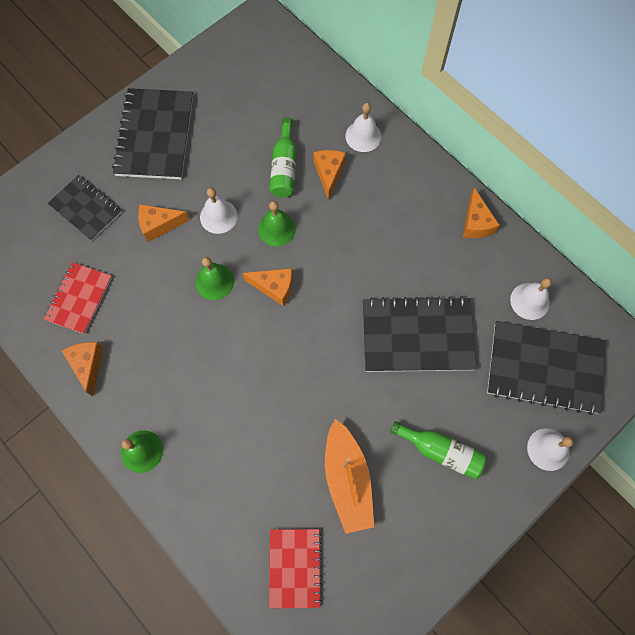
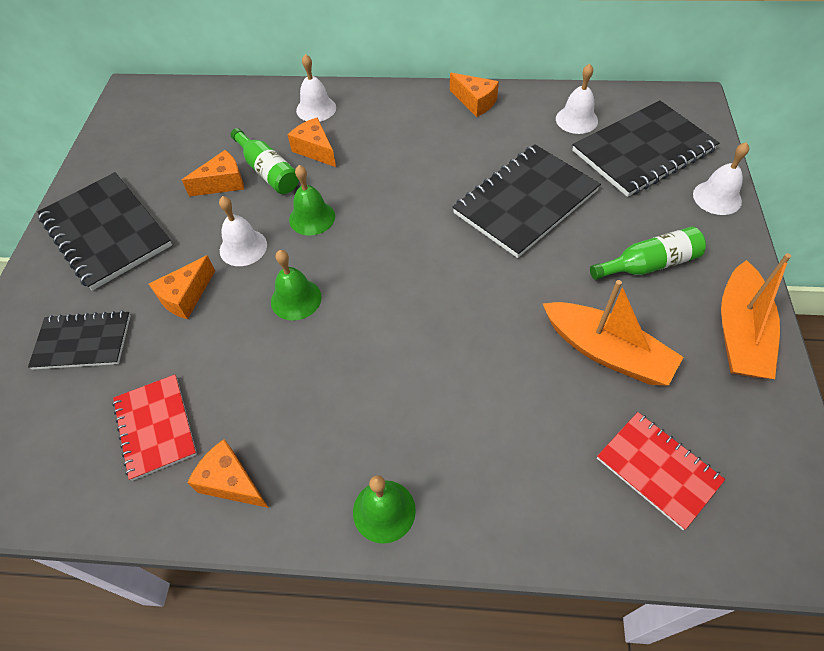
camera: 40 degrees left, 15 degrees down
orange cheese [243,268,292,306] -> orange cheese moved to [182,150,244,197]
none -> orange boat [721,253,791,379]

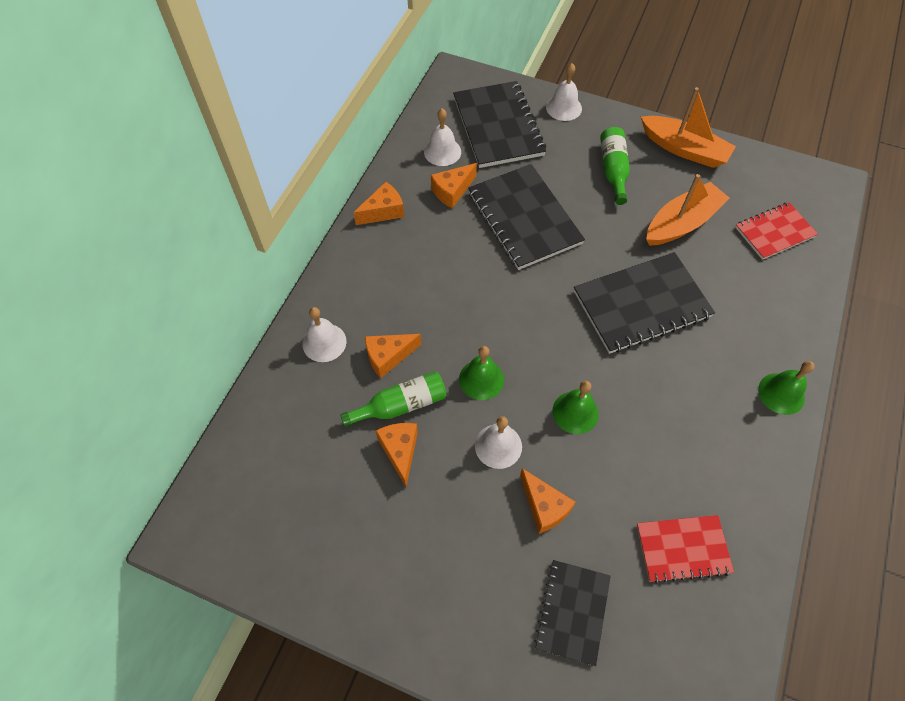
camera: 75 degrees left, 5 degrees up
black notebook [37,172,172,291] -> black notebook moved to [574,252,715,354]
orange cheese [187,439,269,508] -> orange cheese moved to [431,163,477,208]

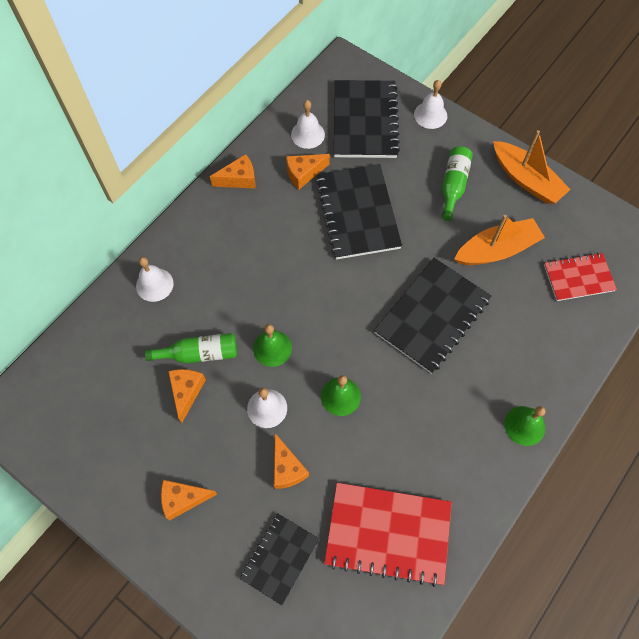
camera: 15 degrees right, 5 degrees up
orange cheese [365,334,422,378] -> orange cheese moved to [161,480,217,520]
black notebook [574,252,715,354] -> black notebook turned 45 degrees counterclockwise [374,258,491,374]
red notebook [637,515,734,583] -> red notebook [324,483,452,587], size x1.65

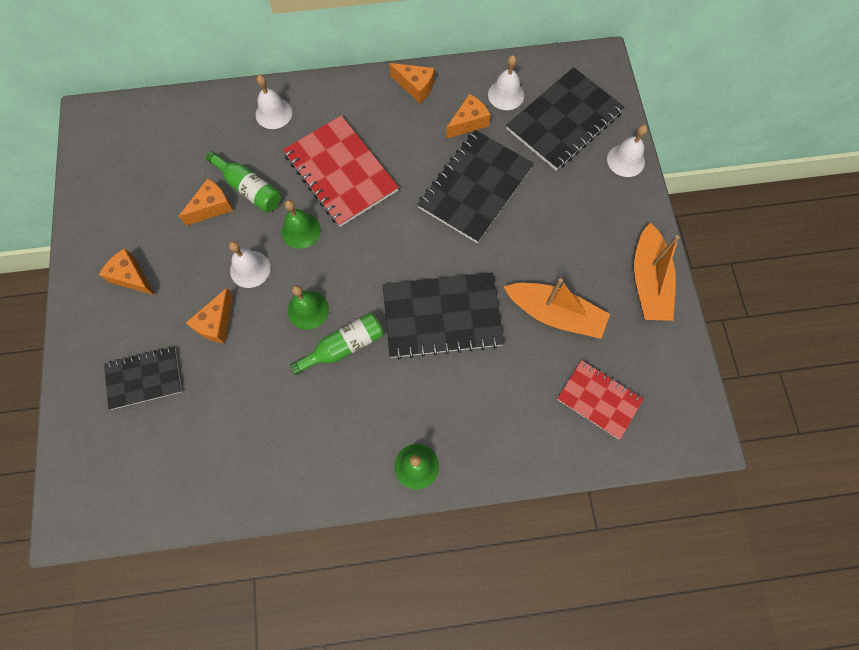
camera: 45 degrees right, 5 degrees up
orange cheese [286,154,330,190] -> orange cheese turned 120 degrees clockwise [446,94,491,139]
red notebook [324,483,452,587] -> red notebook moved to [283,115,399,227]
green bottle [442,146,473,221] -> green bottle moved to [290,313,384,375]

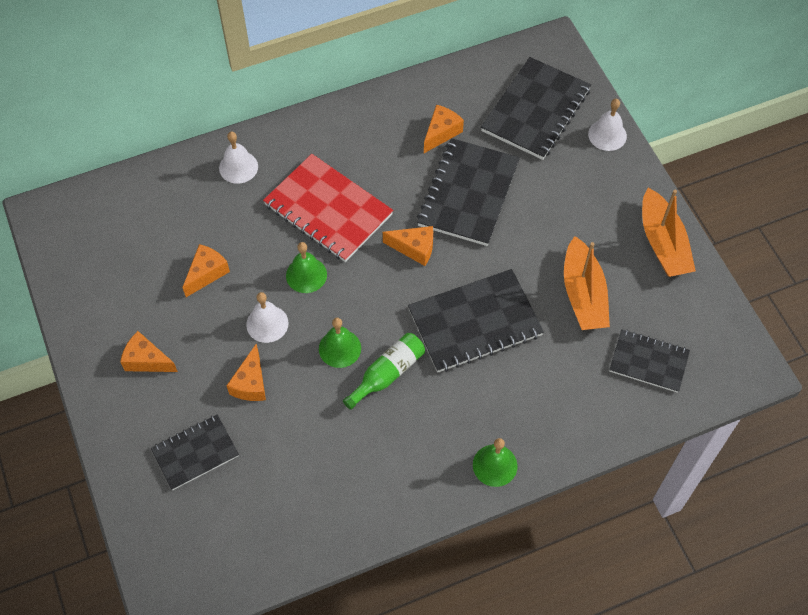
camera: 15 degrees left, 10 degrees down
green bottle [206,151,281,212] -> none
orange cheese [389,63,434,103] -> orange cheese moved to [383,226,433,266]
white bell [488,55,524,110] -> none
orange boat [504,278,610,339] -> orange boat turned 75 degrees clockwise [564,236,610,330]
red notebook [557,360,644,439] -> black notebook [609,329,690,393]

